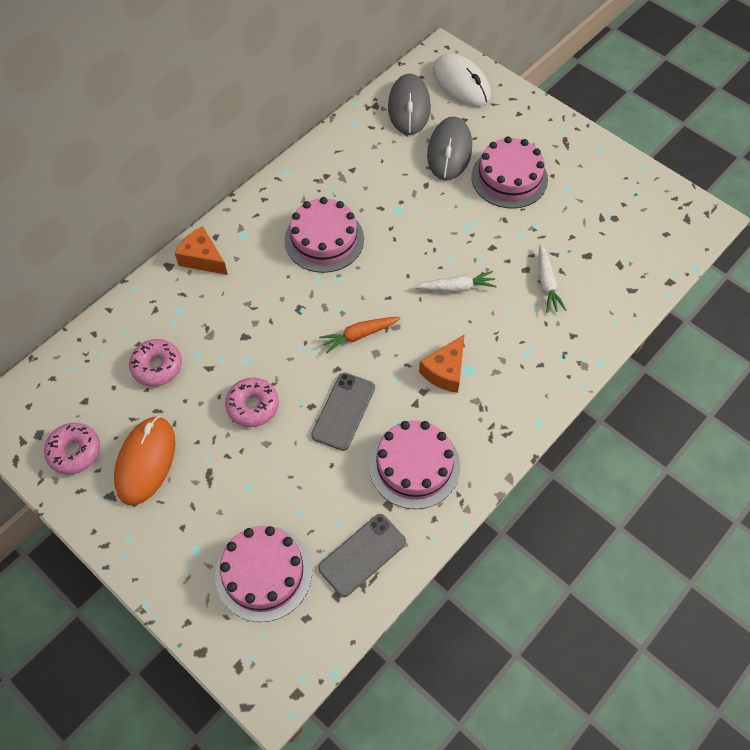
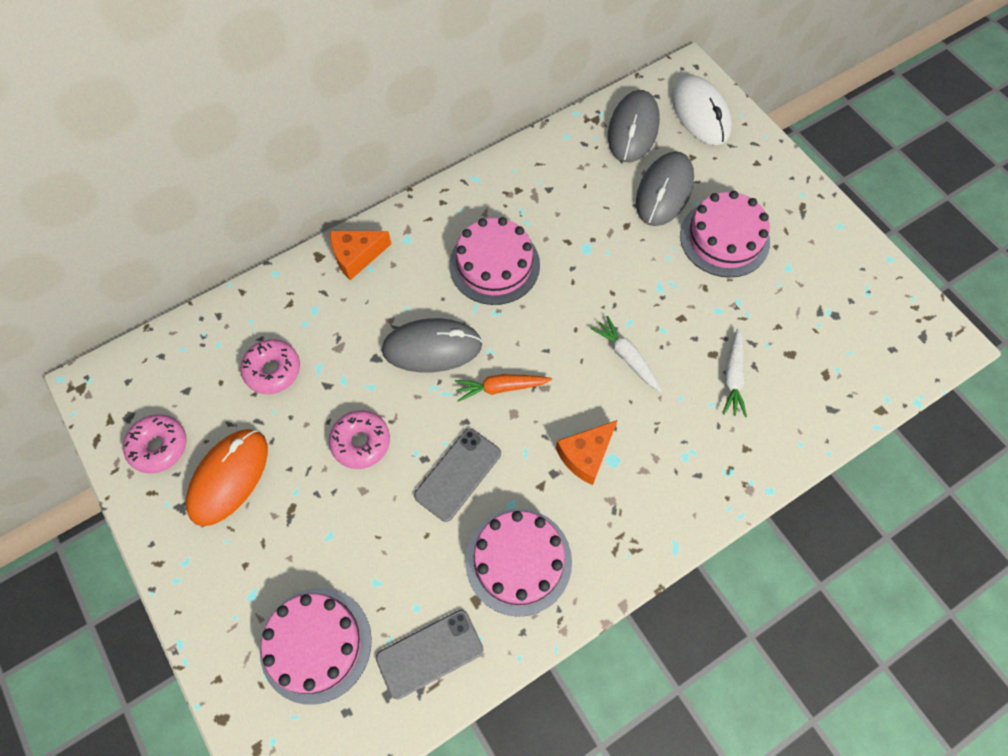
camera: 15 degrees right, 5 degrees up
orange cheese [175,226,228,275] -> orange cheese turned 75 degrees counterclockwise [330,231,391,280]
white carrot [414,271,497,292] -> white carrot turned 135 degrees counterclockwise [591,316,662,392]
none -> grey mouse [382,318,483,372]

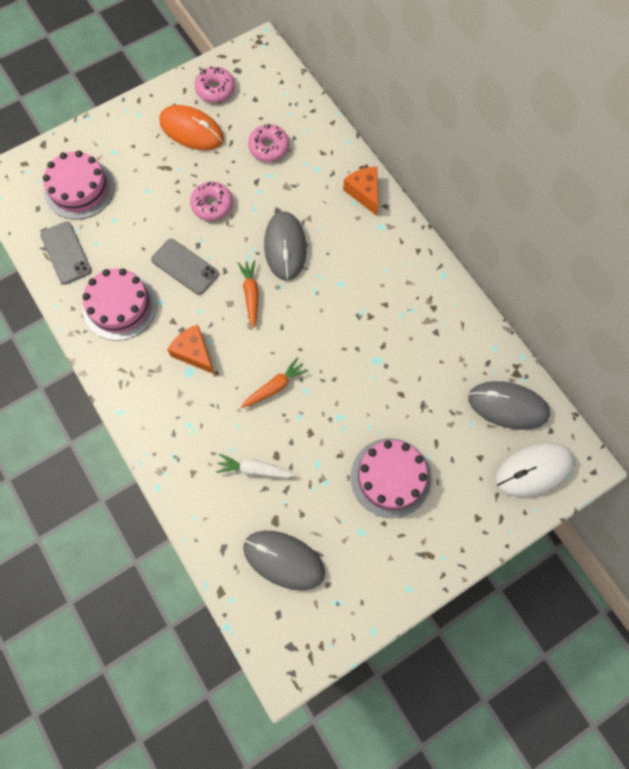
camera: 90 degrees right, 5 degrees up
pink cake [449,217,540,305] -> none
white carrot [591,316,662,392] -> orange carrot [241,357,308,408]
grey mouse [636,151,694,226] -> grey mouse moved to [243,531,325,590]

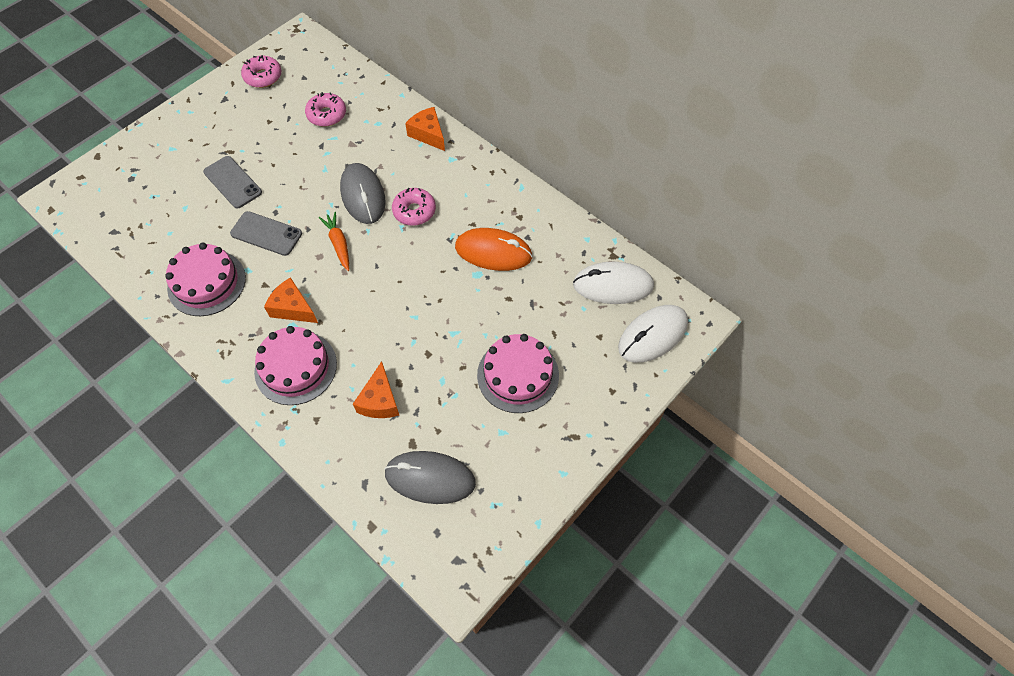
camera: 15 degrees left, 10 degrees down
grey phone [40,221,92,284] -> grey phone moved to [203,156,262,209]
pink cake [43,151,115,220] -> pink cake moved to [254,326,337,405]
orange mouse [159,105,224,150] -> orange mouse moved to [455,228,533,271]
pink donut [190,181,233,221] -> pink donut moved to [392,188,436,226]
white carrot [216,454,296,478] -> orange cheese [353,361,399,418]
orange carrot [241,357,308,408] -> none
grey mouse [468,381,550,430] -> white mouse [573,262,654,304]

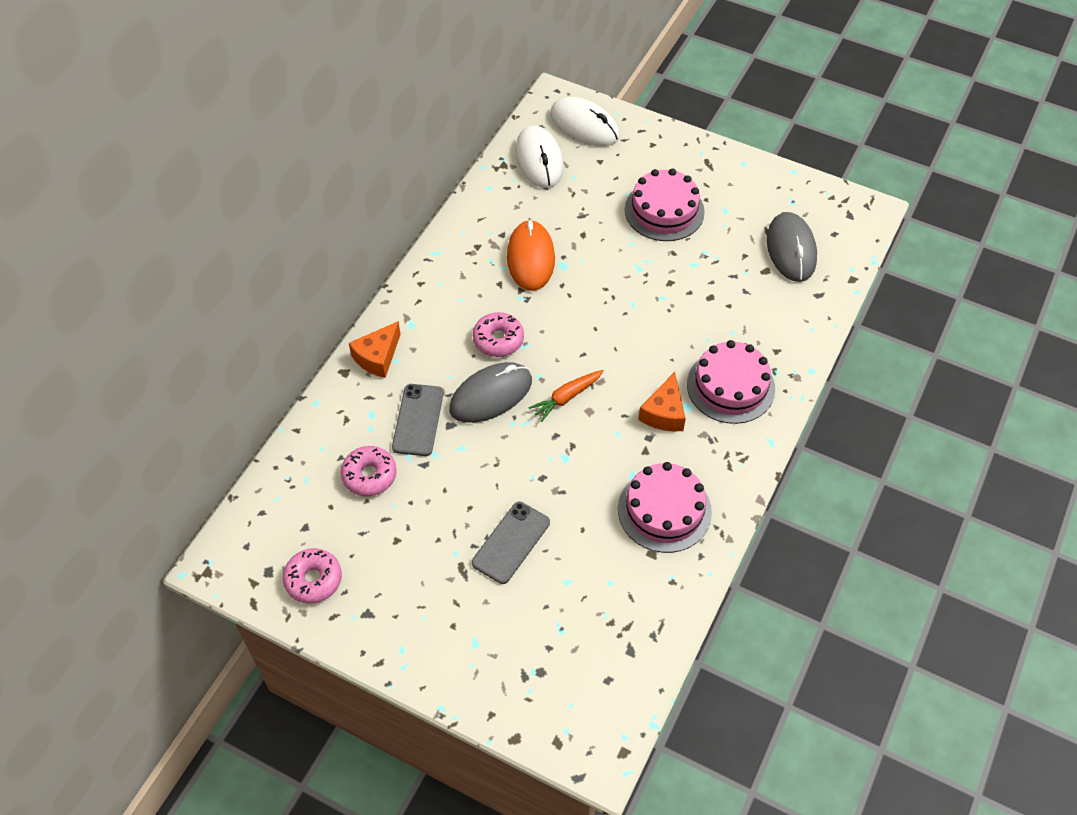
camera: 105 degrees left, 5 degrees down
grey phone [230,211,302,256] -> grey phone moved to [392,384,444,456]
orange cheese [353,361,399,418] -> none

